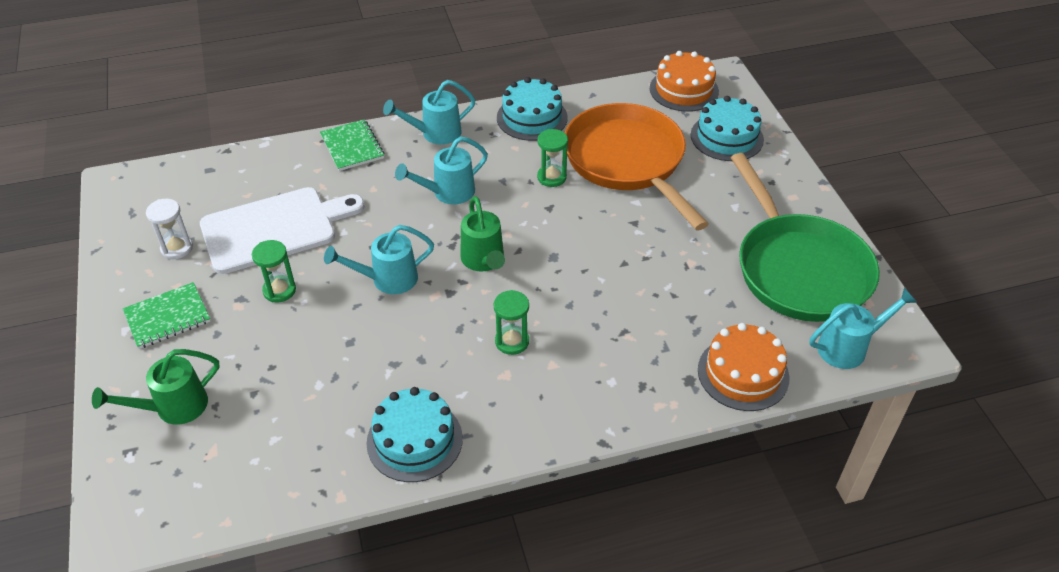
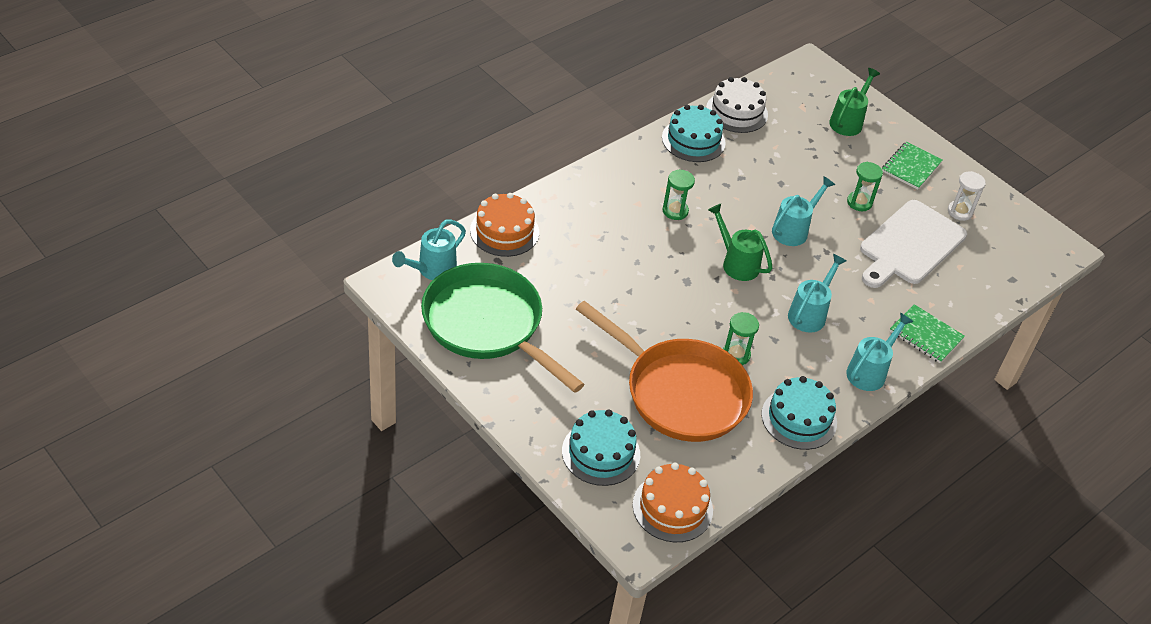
camera: 150 degrees right, 0 degrees up
none -> white cake [706,77,768,133]

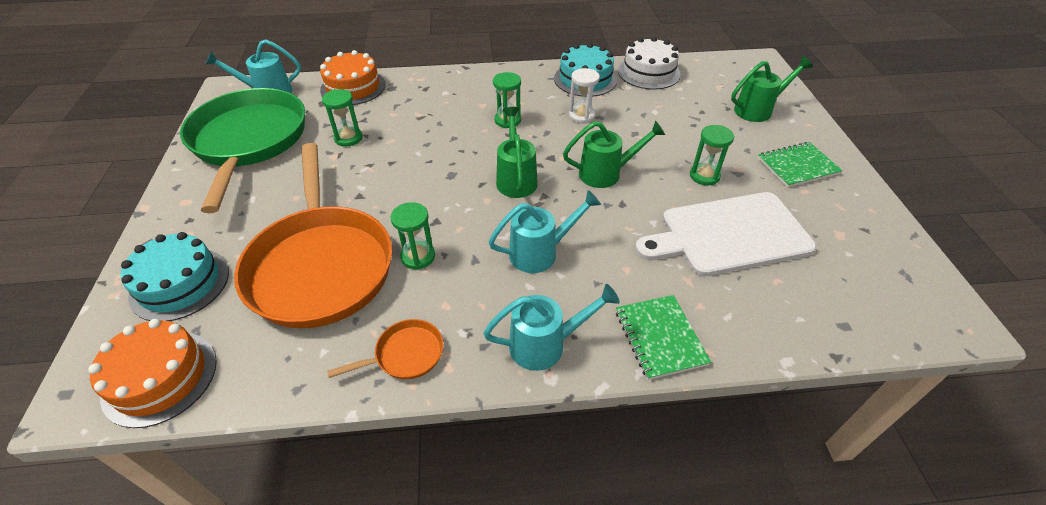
camera: 40 degrees right, 0 degrees up
turquoise cake [761,376,837,450] -> orange pan [327,319,443,379]
turquoise watering can [772,176,835,246] -> green watering can [563,121,665,188]
white hourglass [948,171,986,221] -> white hourglass moved to [569,68,600,124]
none -> green hourglass [322,89,362,147]

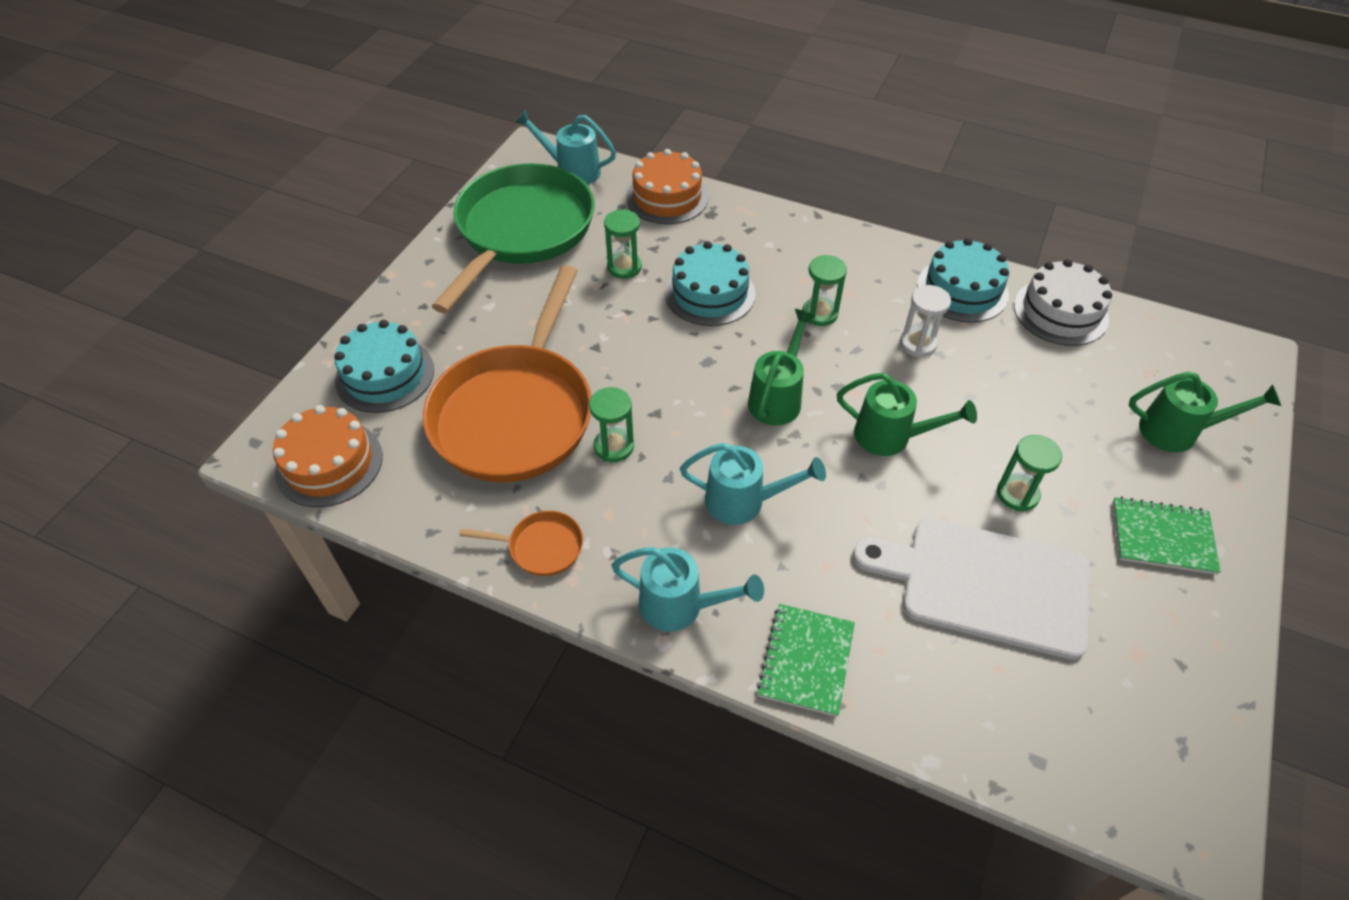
camera: 30 degrees right, 5 degrees up
none -> turquoise cake [665,241,756,326]

